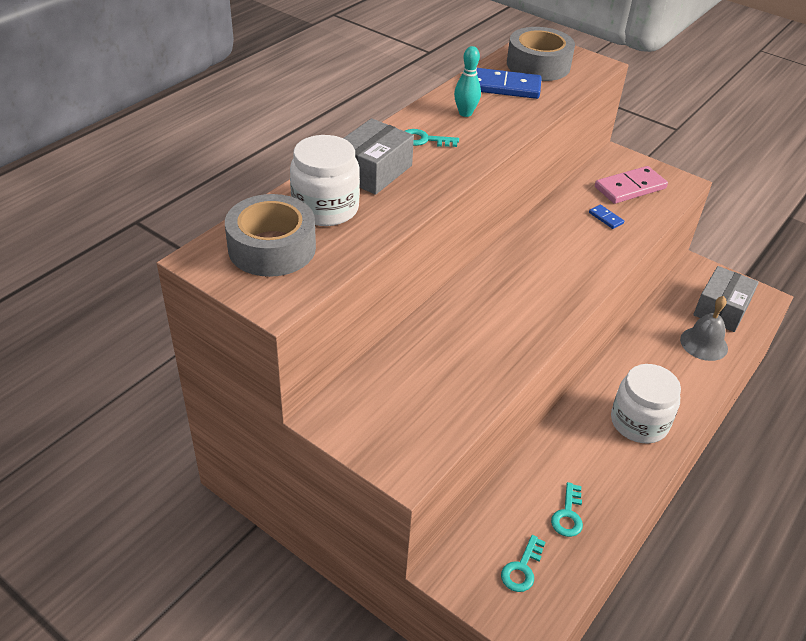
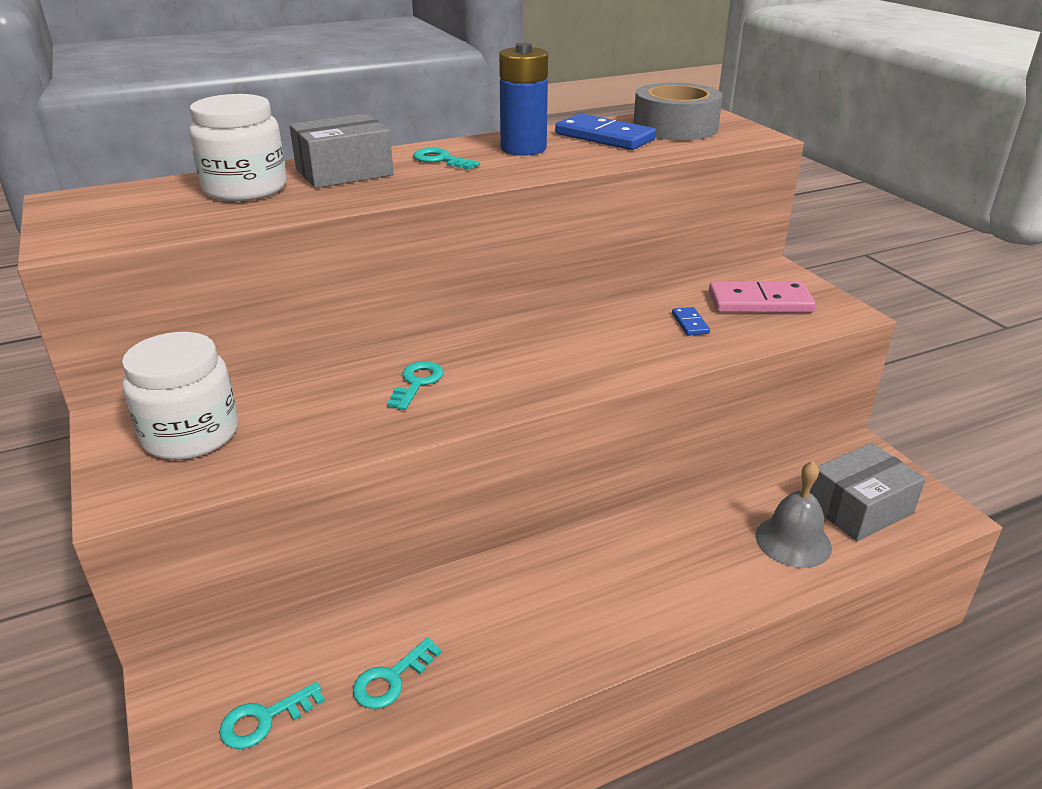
camera: 30 degrees right, 10 degrees down
grey tape [225,194,316,277] -> none
turquoise bowling pin [454,46,481,117] -> blue battery [499,42,548,156]
white jar [611,364,681,443] -> white jar moved to [122,332,238,460]
none -> turquoise key [387,361,444,410]

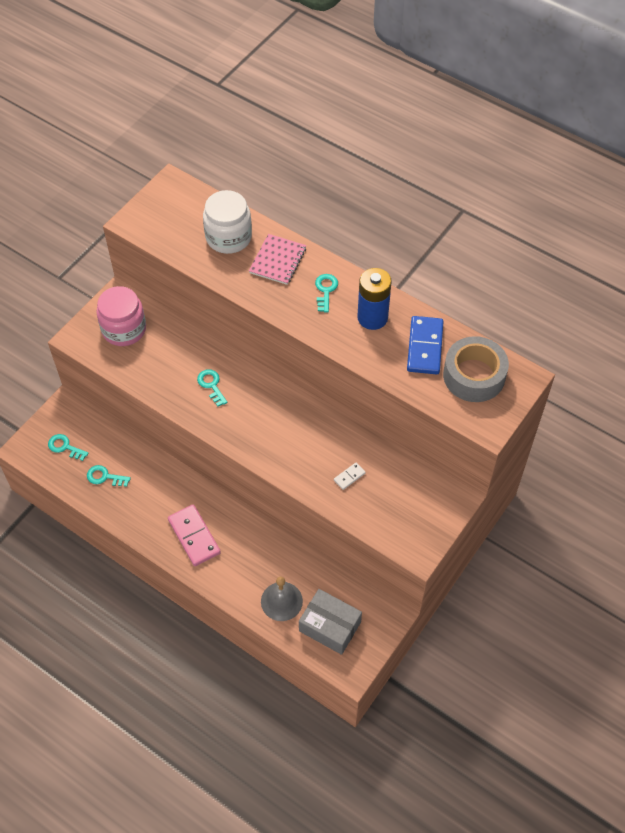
camera: 60 degrees right, 25 degrees up
white jar [122,332,238,460] -> pink jar [96,286,146,346]
grey box [289,113,394,188] -> pink notebook [249,234,307,285]
turquoise key [387,361,444,410] -> turquoise key turned 105 degrees counterclockwise [197,369,228,407]
blue domino [672,307,710,336] -> white domino [334,462,366,490]
pink domino [709,281,816,313] -> pink domino moved to [168,505,221,566]

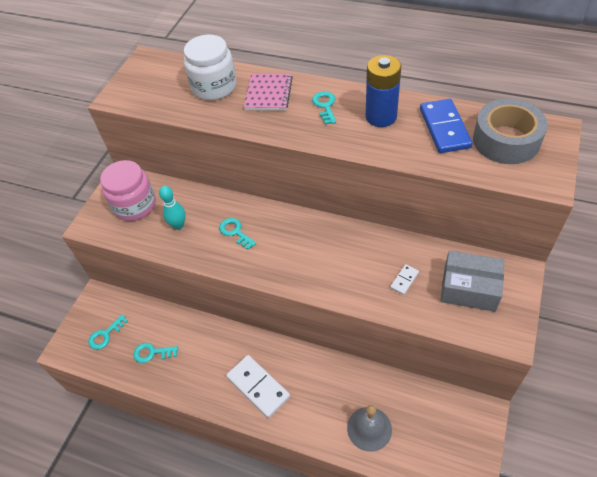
camera: 10 degrees left, 5 degrees down
turquoise key [48,434,89,461] -> turquoise key turned 60 degrees counterclockwise [88,315,128,350]
pink domino [168,505,221,566] -> white domino [226,355,290,418]
grey box [299,589,362,655] -> grey box moved to [440,251,504,312]
none -> turquoise bowling pin [159,186,186,230]

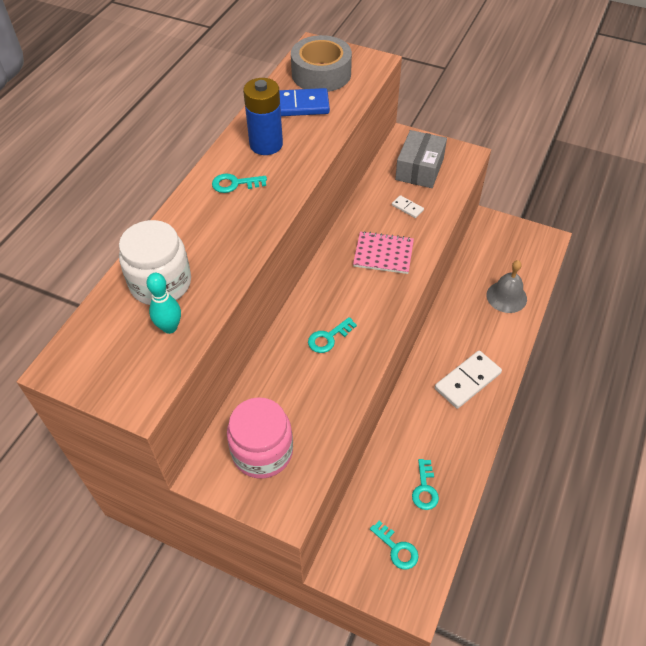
camera: 90 degrees left, 0 degrees up
turquoise bowling pin [159,186,186,230] -> turquoise bowling pin moved to [146,273,181,334]
pink notebook [244,74,293,110] -> pink notebook moved to [353,231,414,274]

